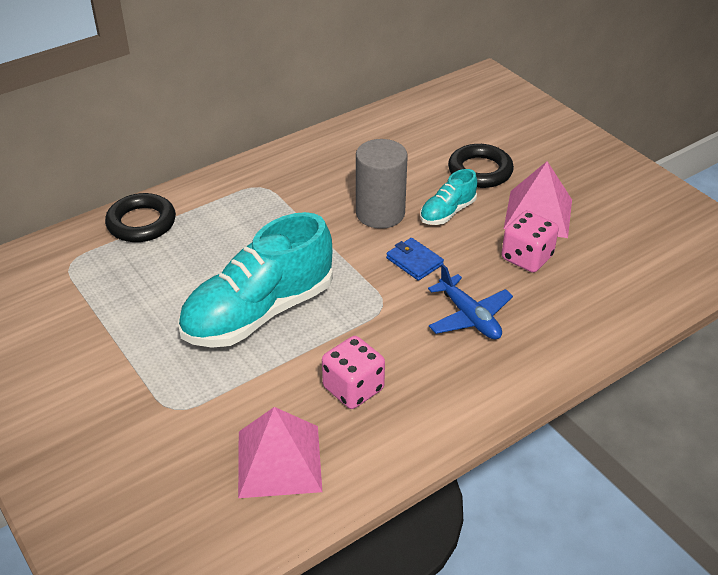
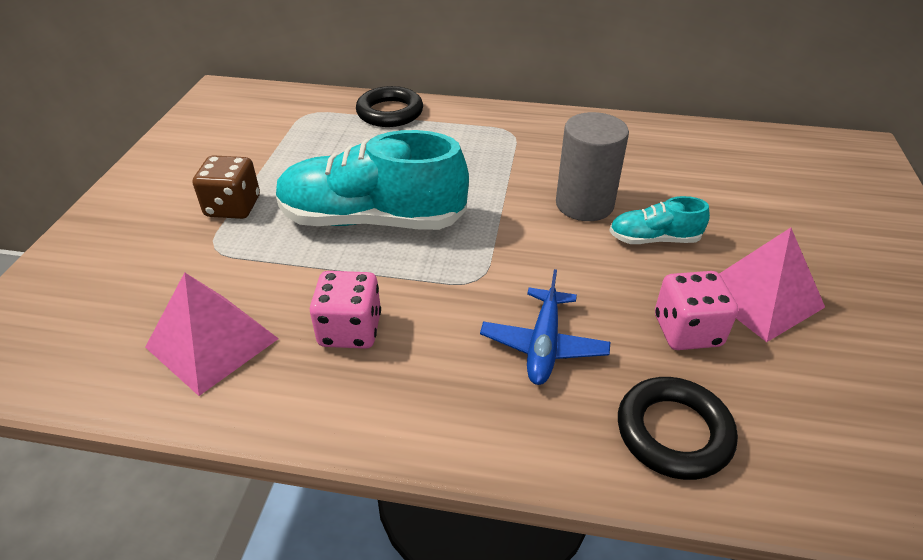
camera: 45 degrees right, 0 degrees up
blue wallet [386,238,444,281] -> none
black ring [448,144,514,188] -> black ring moved to [618,377,738,480]
none -> brown dice [193,155,260,219]

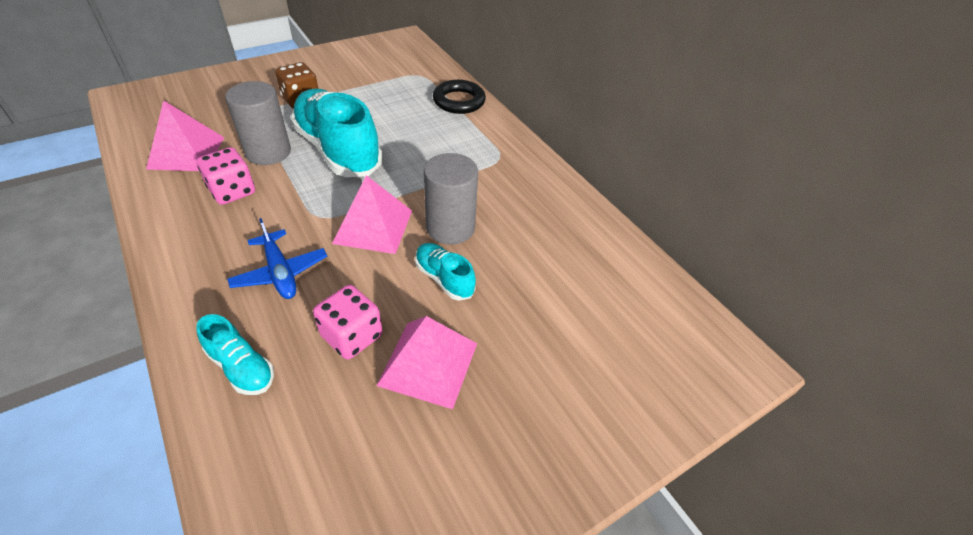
camera: 45 degrees right, 5 degrees up
blue plane [480,269,610,385] -> blue plane turned 90 degrees counterclockwise [227,218,327,299]
black ring [618,377,738,480] -> turquoise shoe [196,314,274,395]
none -> grey cylinder [225,81,291,165]
none -> pink pyramid [332,175,412,254]

